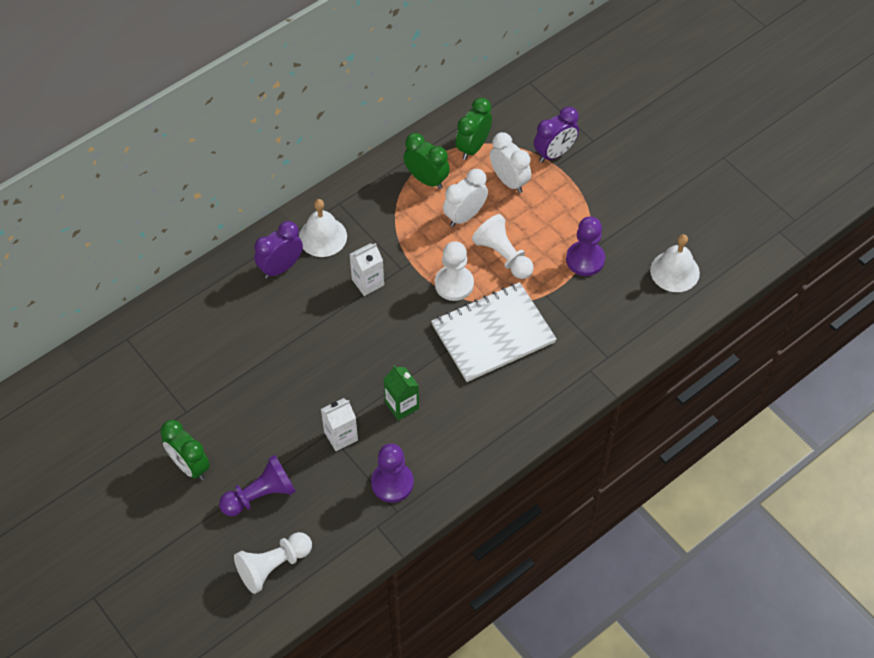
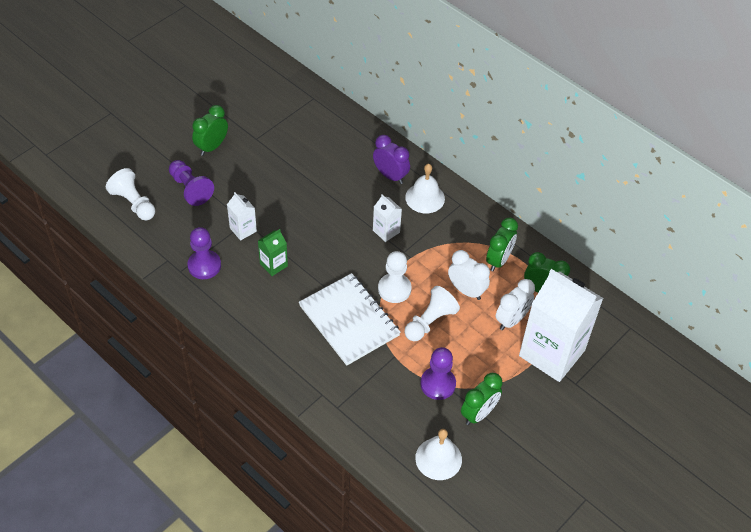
camera: 80 degrees right, 5 degrees down
purple clock [534,107,579,163] -> white carton [519,269,603,382]
none -> green clock [461,373,502,425]

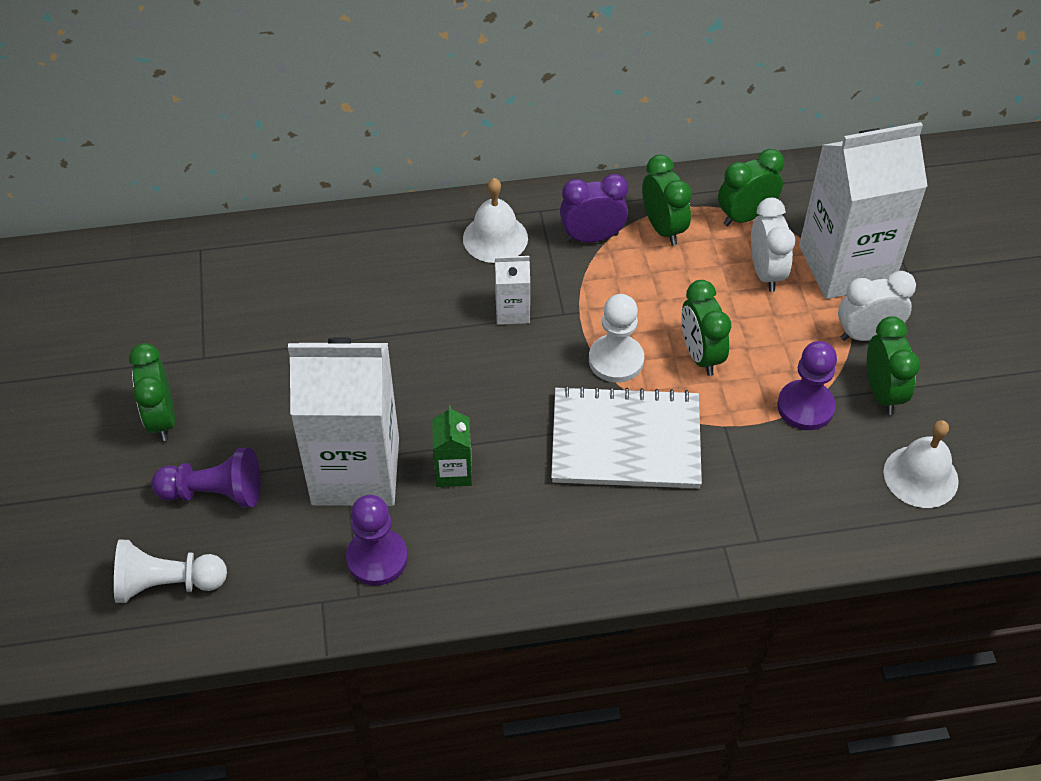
camera: 50 degrees left, 0 degrees up
white carton [227,192,257,241] -> white carton [288,337,399,506], size x2.30
purple clock [373,135,410,184] -> purple clock moved to [560,174,628,242]
white pawn [404,286,460,341] -> green clock [681,280,731,376]
white clock [448,250,490,300] -> white clock moved to [838,271,916,341]

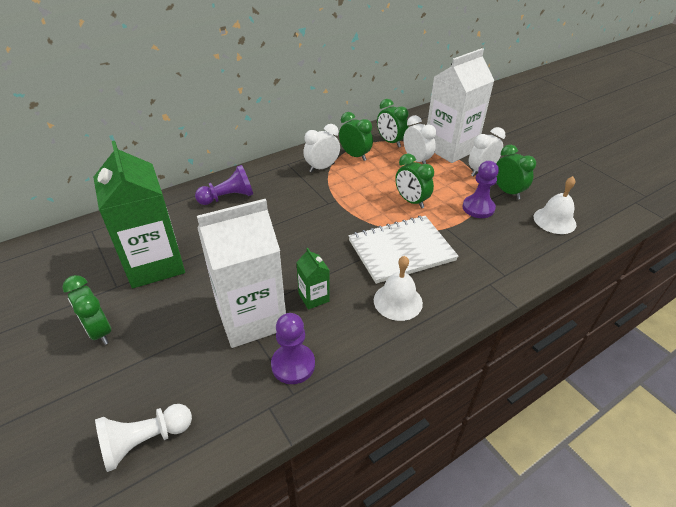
camera: 25 degrees left, 10 degrees down
purple pawn [151,447,260,508] -> purple pawn moved to [195,165,253,205]
white bell [463,178,528,263] -> white bell moved to [374,256,423,321]
white carton [495,256,530,325] -> none
purple clock [560,174,628,242] -> white clock [303,124,340,173]
white pawn [589,294,644,383] -> none
green clock [718,149,784,226] -> green clock turned 75 degrees counterclockwise [377,99,408,147]
none -> green carton [93,141,185,288]

